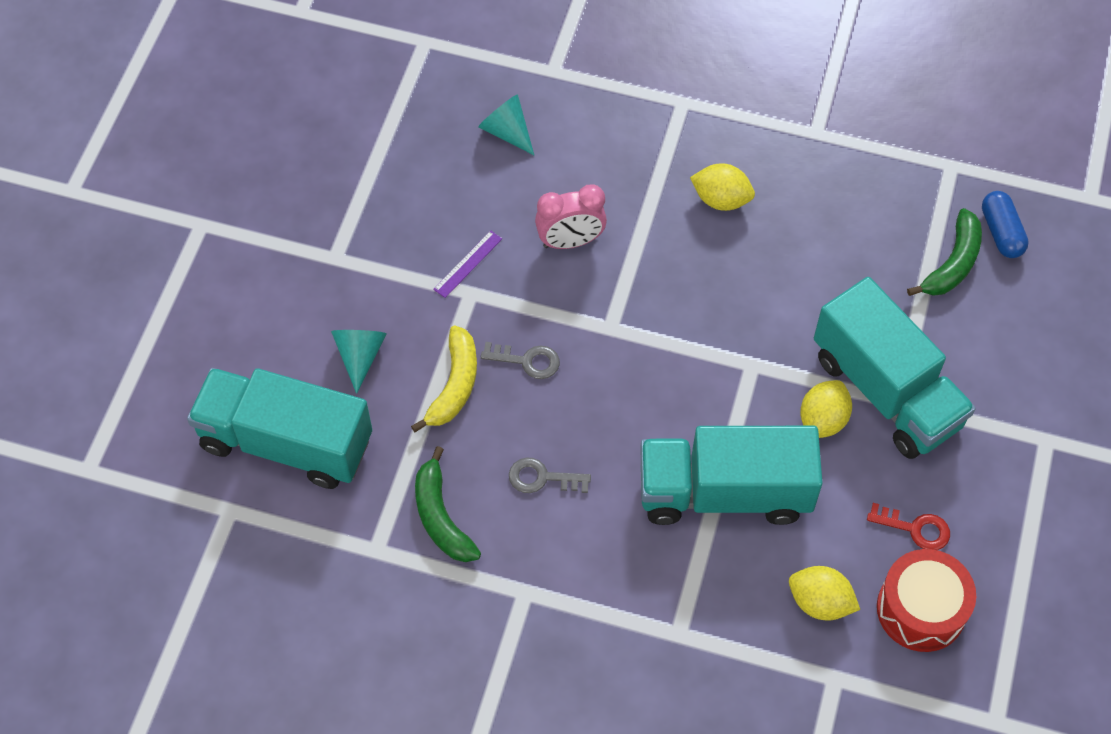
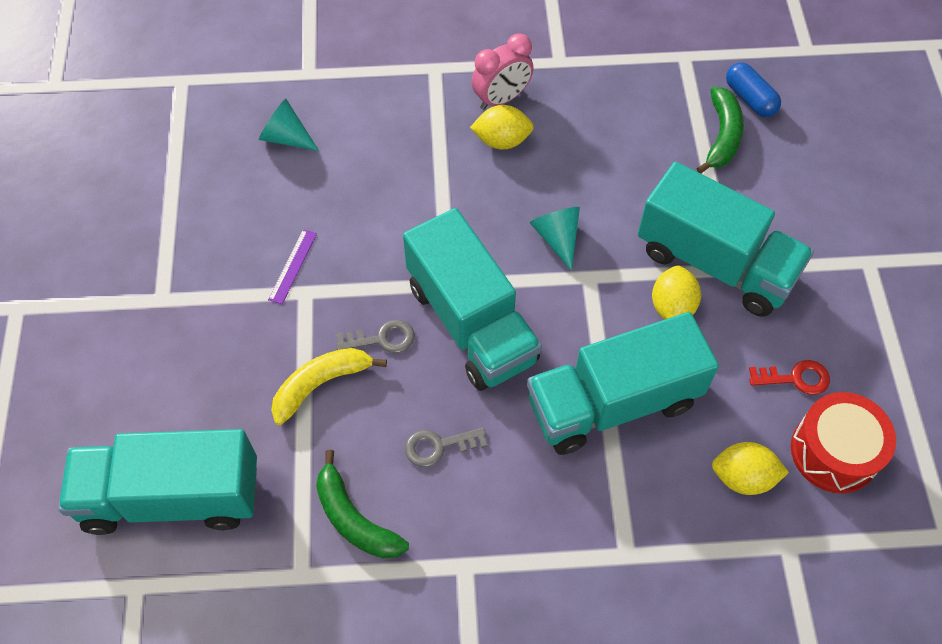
camera: 20 degrees left, 0 degrees up
turquoise cone [331,330,387,394] -> turquoise cone moved to [530,207,580,271]
yellow banana [411,325,477,432] -> yellow banana turned 120 degrees counterclockwise [271,348,387,425]
pink clock [535,184,607,249] -> pink clock moved to [471,33,534,110]
none -> turquoise truck [403,208,542,391]

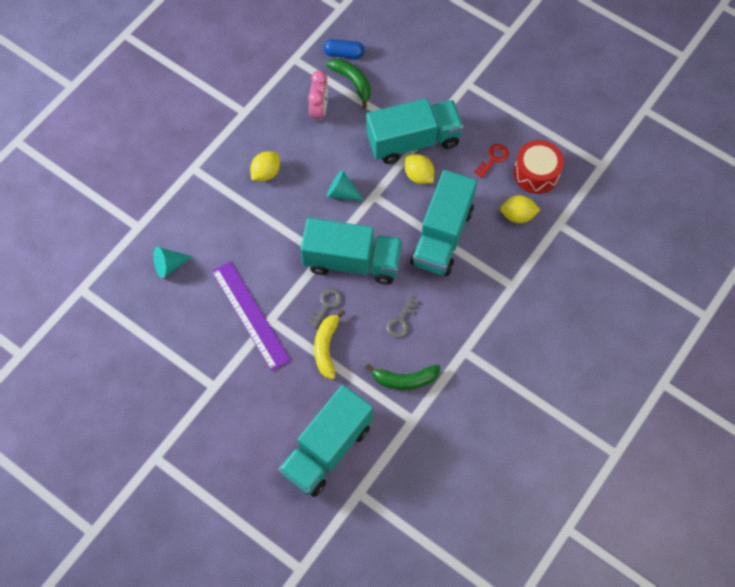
camera: 50 degrees left, 5 degrees up
purple ruler [268,229,317,304] -> purple ruler [212,261,291,371], size x2.31
pink clock [471,33,534,110] -> pink clock moved to [308,70,328,123]
yellow lemon [712,442,789,495] -> yellow lemon turned 45 degrees clockwise [500,195,540,223]

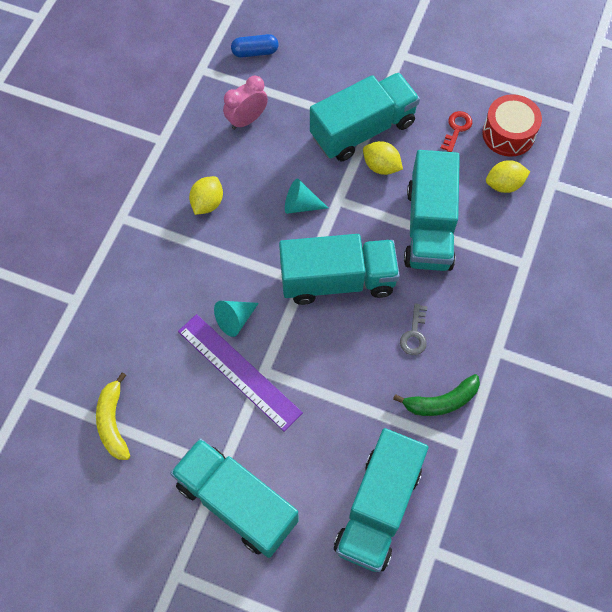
camera: 15 degrees left, 0 degrees up
turquoise cone [153,247,193,278] -> turquoise cone moved to [214,301,259,337]
grey key [307,288,342,328] -> none
pink clock [308,70,328,123] -> pink clock turned 120 degrees counterclockwise [223,76,268,130]
yellow banana [314,310,345,379] -> yellow banana moved to [96,372,130,460]
green banana [326,59,371,109] -> none
none -> turquoise truck [170,438,299,558]

